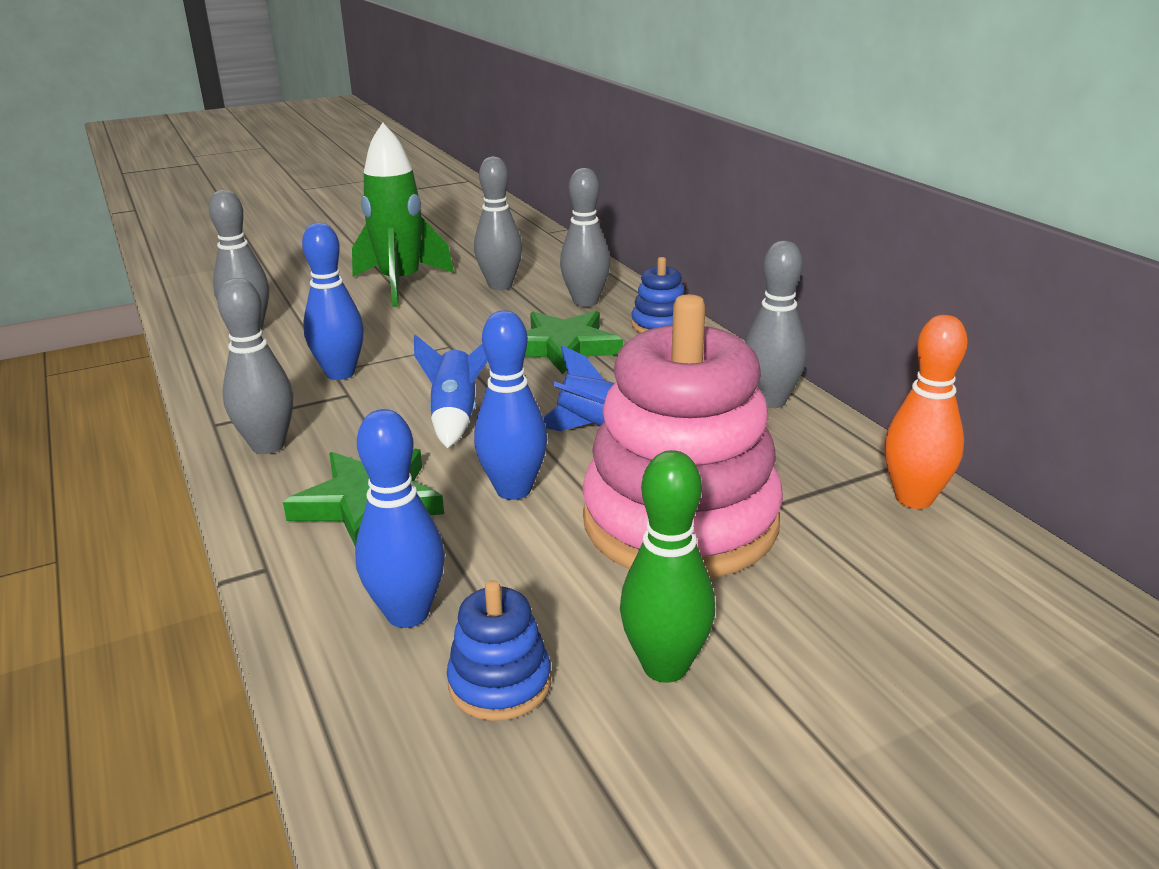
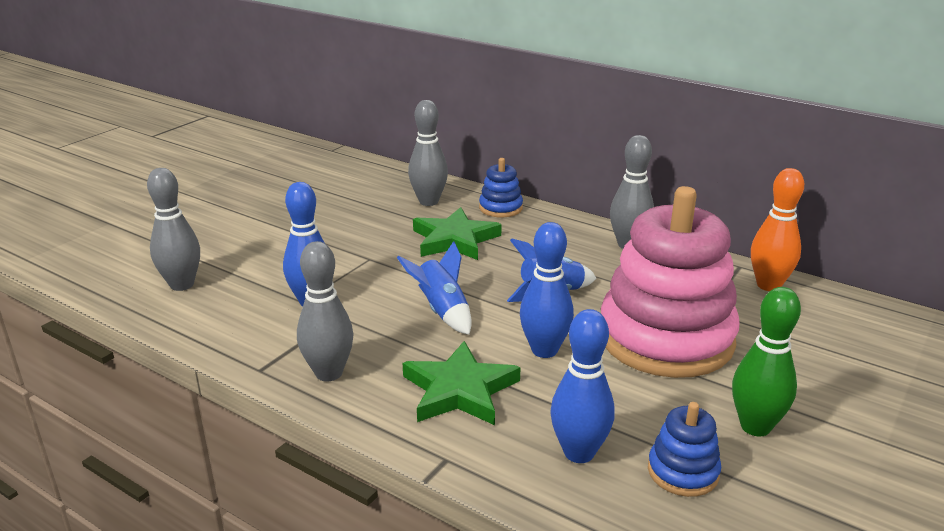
camera: 30 degrees left, 0 degrees up
green rocket [352,122,454,307] -> none
grey bowling pin [474,156,522,290] -> none

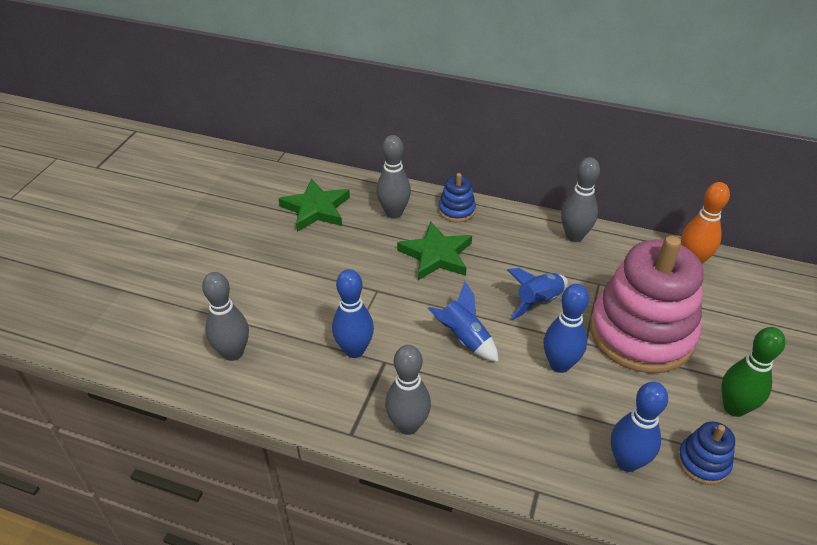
camera: 15 degrees left, 15 degrees up
green star [403,341,521,425] -> green star moved to [278,179,350,232]

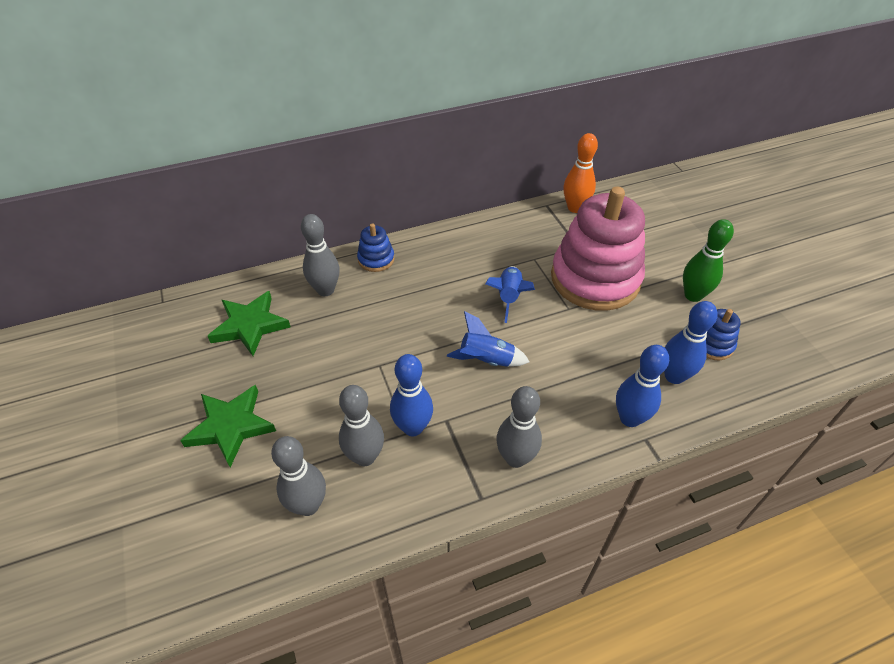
camera: 40 degrees left, 5 degrees up
green star [397,221,472,280] -> green star moved to [180,385,276,467]
blue bowling pin [543,284,589,373] -> blue bowling pin moved to [616,345,669,427]
grey bowling pin [561,157,600,242] -> grey bowling pin moved to [339,385,384,466]

